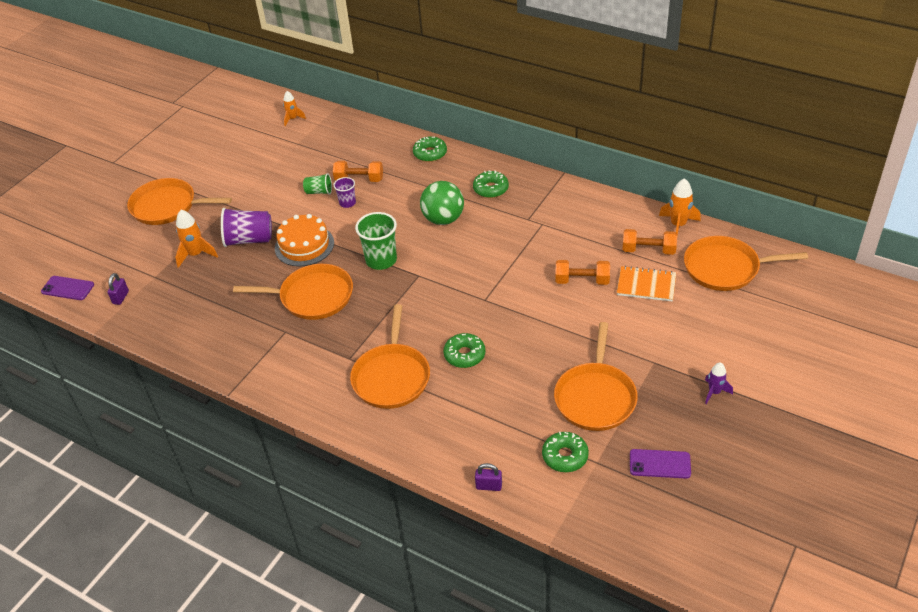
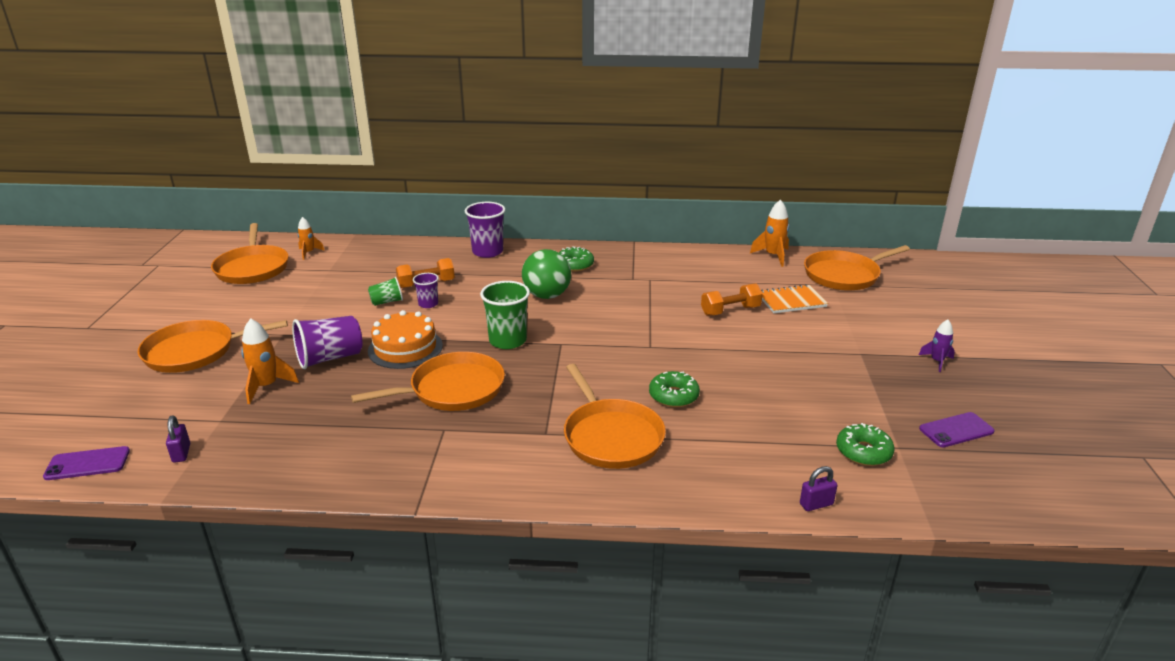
camera: 30 degrees left, 15 degrees down
green donut [413,136,447,162] -> purple cup [465,202,505,258]
orange pan [554,322,638,431] -> orange pan moved to [211,223,289,284]
orange dumbbell [622,229,677,255] -> none

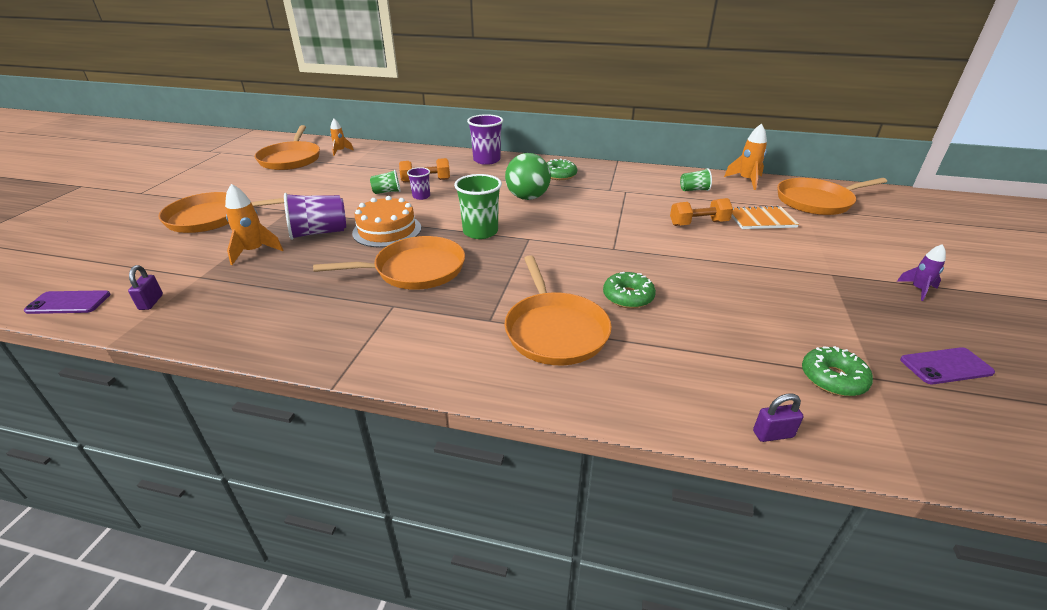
camera: 10 degrees right, 5 degrees up
none -> green cup [680,168,712,191]

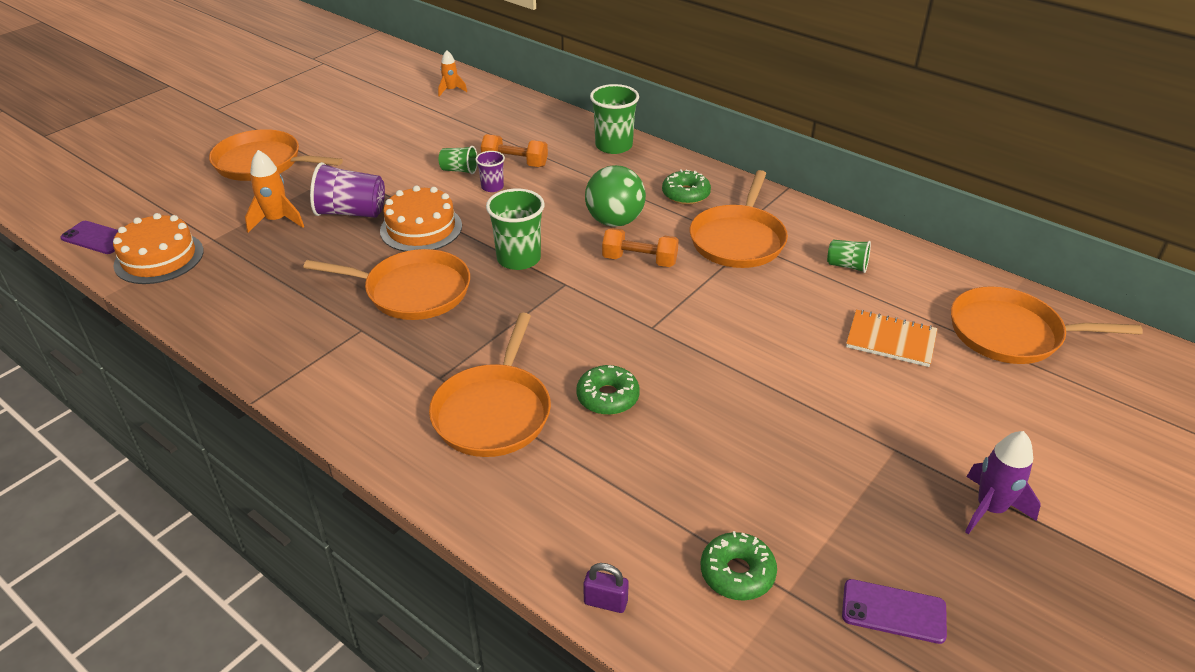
camera: 25 degrees right, 5 degrees up
purple padlock [128,265,163,310] -> orange cake [113,213,204,284]
orange pan [255,125,320,170] -> orange pan moved to [690,170,788,268]
purple cup [467,114,503,165] -> green cup [590,84,639,154]
orange dumbbell [670,198,733,226] -> orange dumbbell moved to [602,228,679,267]
orange rocket [724,124,767,190] -> none
purple rocket [897,244,946,301] -> purple rocket [965,431,1041,534], size x1.54

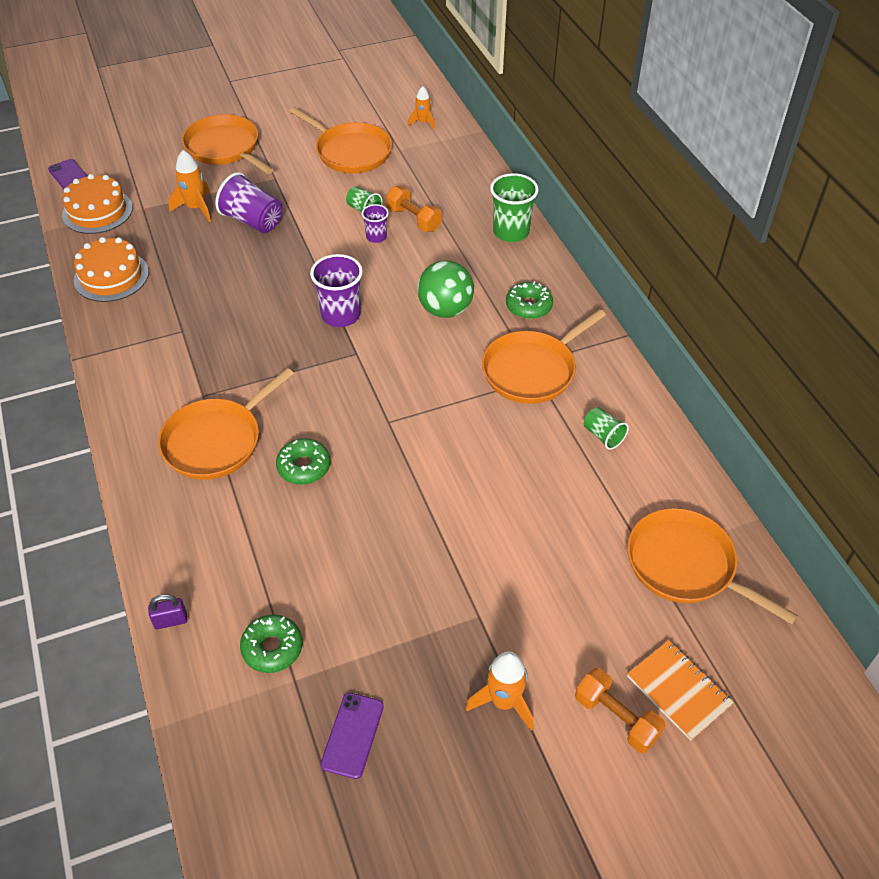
camera: 30 degrees right, 10 degrees up
orange pan [303,249,470,320] -> orange pan moved to [289,107,392,173]
orange cake [380,185,462,252] -> orange cake moved to [74,237,149,302]
green cup [486,188,545,270] -> purple cup [310,254,363,327]
purple padlock [583,563,629,613] -> purple padlock turned 60 degrees counterclockwise [148,594,188,629]
orange dumbbell [602,228,679,267] -> orange dumbbell moved to [575,668,666,753]
purple phone [842,579,947,644] -> purple phone turned 60 degrees clockwise [320,693,384,779]
orange notebook [846,310,937,367] -> orange notebook moved to [627,640,734,741]
purple rocket [965,431,1041,534] -> orange rocket [465,651,534,731]

